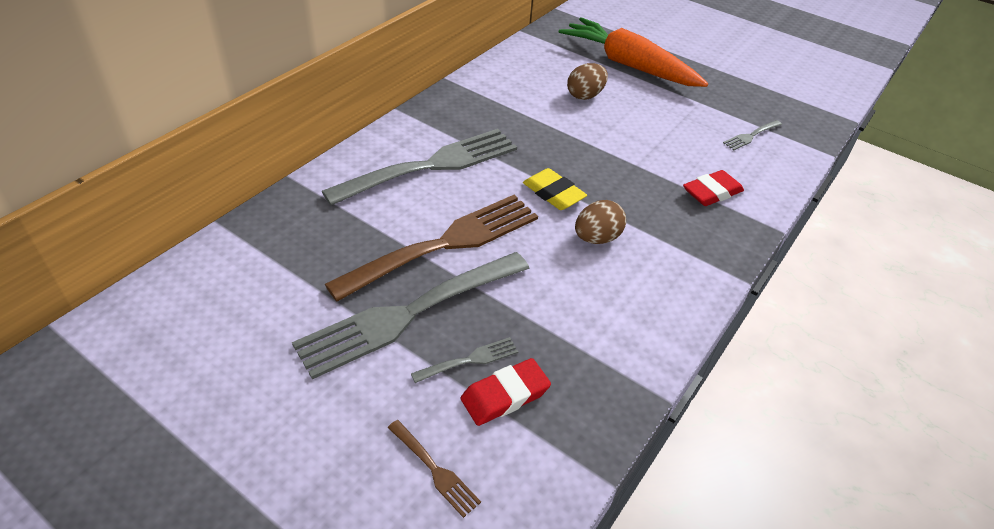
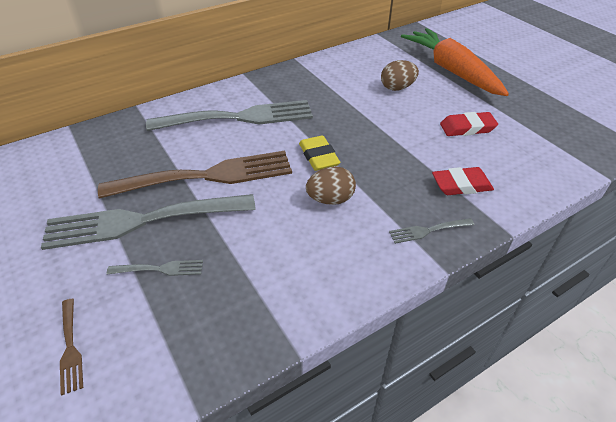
camera: 25 degrees right, 0 degrees up
red eraser [461,358,551,426] -> red eraser moved to [440,112,498,136]
grey fork [723,120,782,150] -> grey fork moved to [389,218,474,244]

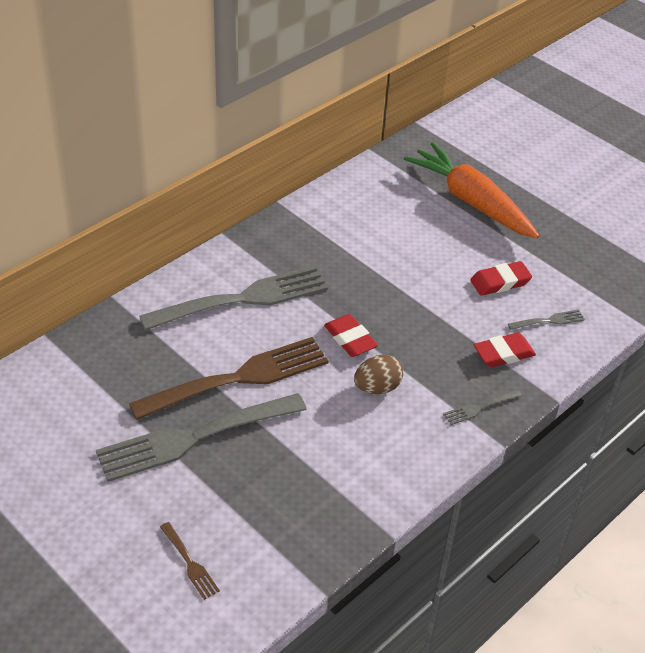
camera: 15 degrees left, 0 degrees up
grey fork [107,260,203,276] -> grey fork moved to [508,310,585,330]
yellow eraser [299,135,340,171] -> red eraser [324,314,378,357]
brown egg [381,60,419,91] -> none

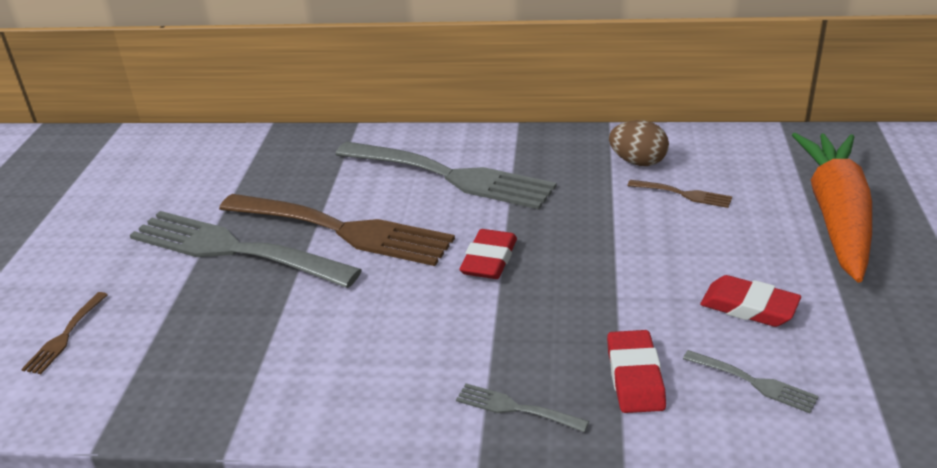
camera: 55 degrees right, 10 degrees down
brown egg [354,355,403,394] -> brown egg moved to [609,120,669,166]
red eraser [474,333,536,367] -> red eraser turned 60 degrees clockwise [607,330,666,413]
none -> brown fork [627,180,732,208]

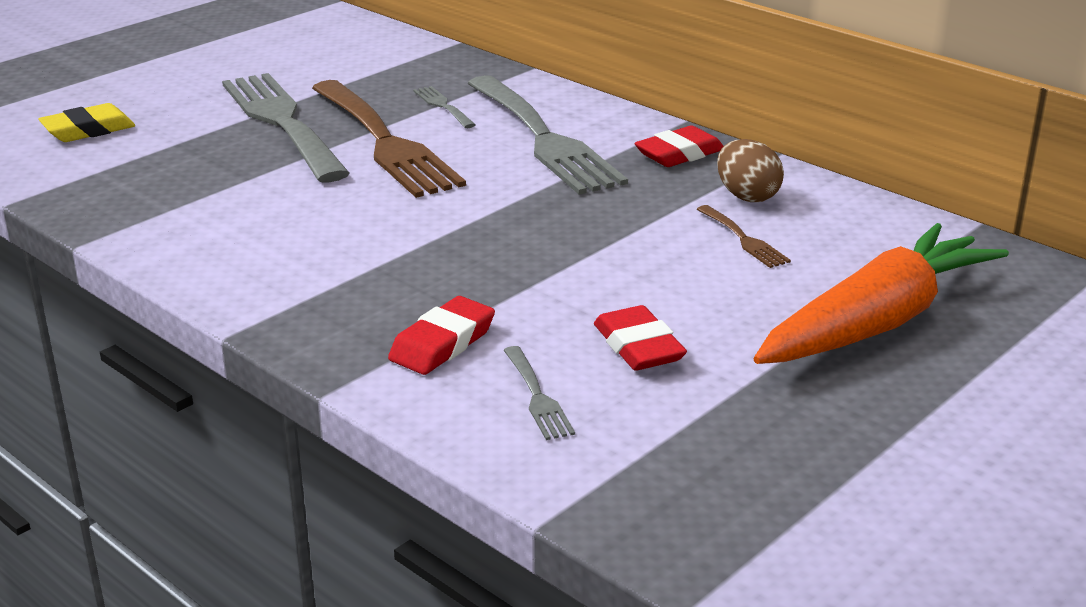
camera: 35 degrees right, 5 degrees down
brown fork [21,292,108,374] -> yellow eraser [38,103,135,142]
grey fork [456,383,589,432] -> grey fork moved to [413,86,476,128]
red eraser [459,229,517,279] -> red eraser moved to [635,126,724,167]

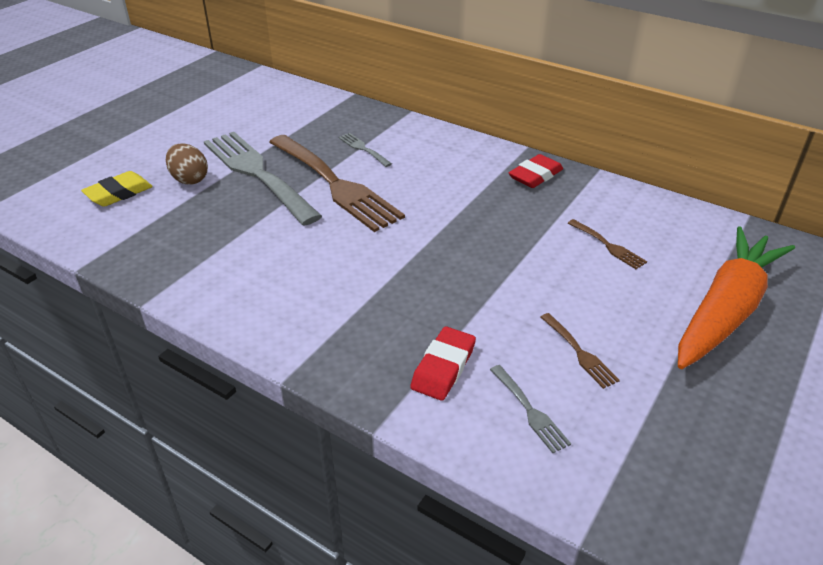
camera: 10 degrees left, 10 degrees up
grey fork [468,75,628,195] -> none
red eraser [594,305,687,371] -> brown fork [540,313,620,389]
brown egg [717,139,784,202] -> brown egg moved to [166,143,208,185]

